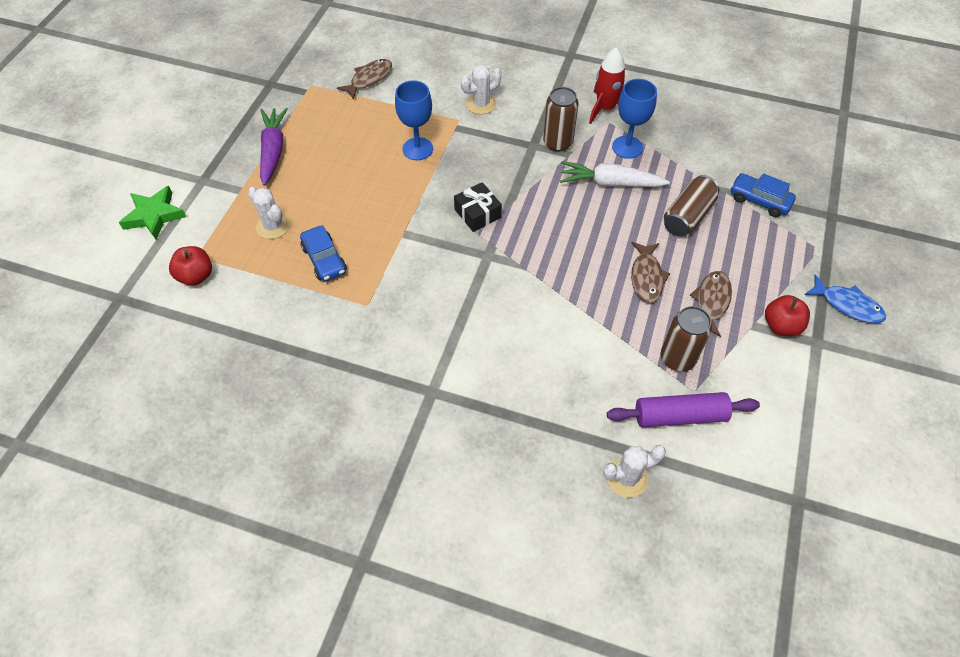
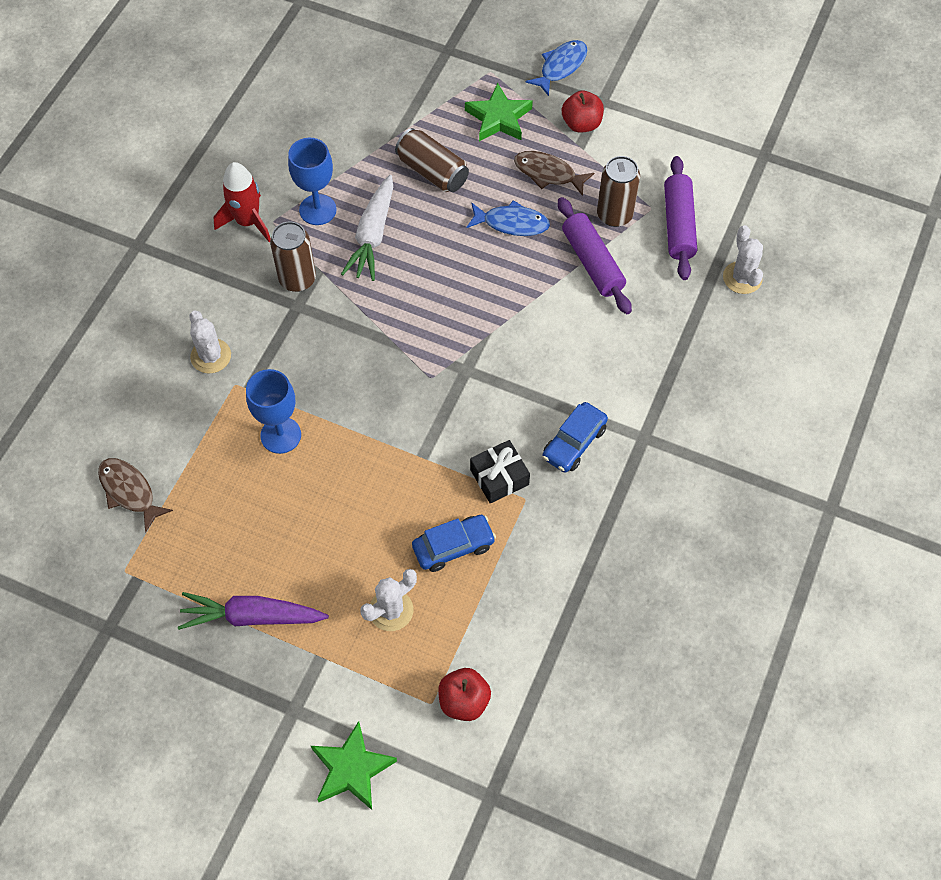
camera: 85 degrees left, 5 degrees up
black gift [454,182,502,232] -> black gift moved to [470,440,530,503]
brown fish [631,242,670,303] -> blue fish [466,200,550,236]
blue car [730,173,796,217] -> blue car moved to [542,402,608,473]
none -> green star [465,83,533,141]
none -> purple rolling pin [558,197,632,314]

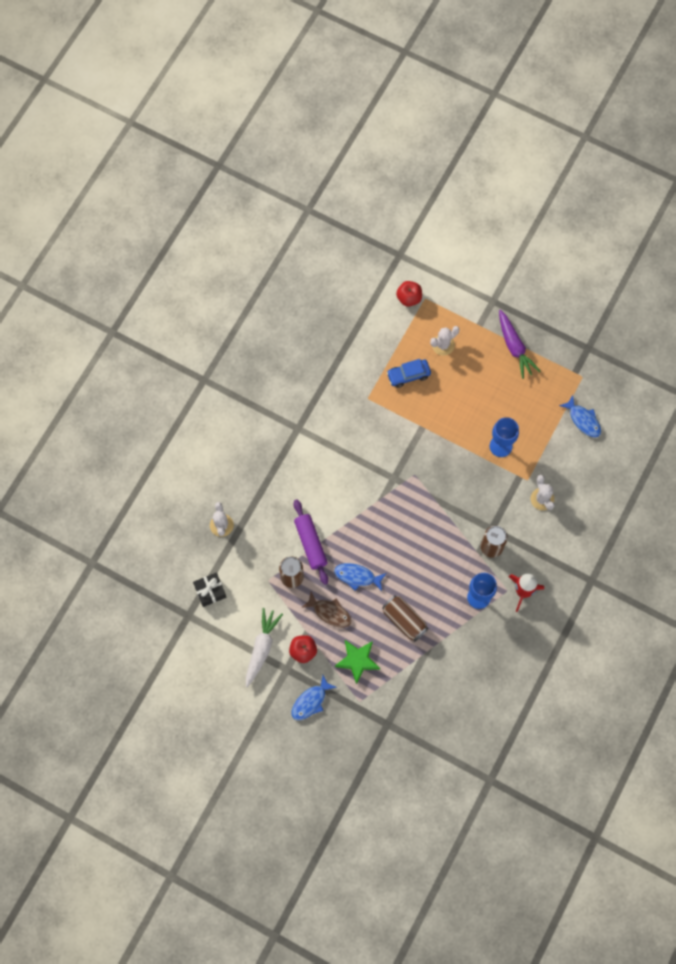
camera: 175 degrees left, 10 degrees up
brown fish [98,458,173,532] -> blue fish [559,395,601,438]
purple carrot [178,592,329,630] -> purple carrot turned 60 degrees clockwise [499,310,540,379]
green star [311,721,397,810] -> none
white carrot [341,175,393,281] -> white carrot moved to [246,608,283,687]
black gift [470,440,530,503] -> black gift moved to [193,572,227,607]
blue car [542,402,608,473] -> none
purple rolling pin [664,156,697,280] -> none

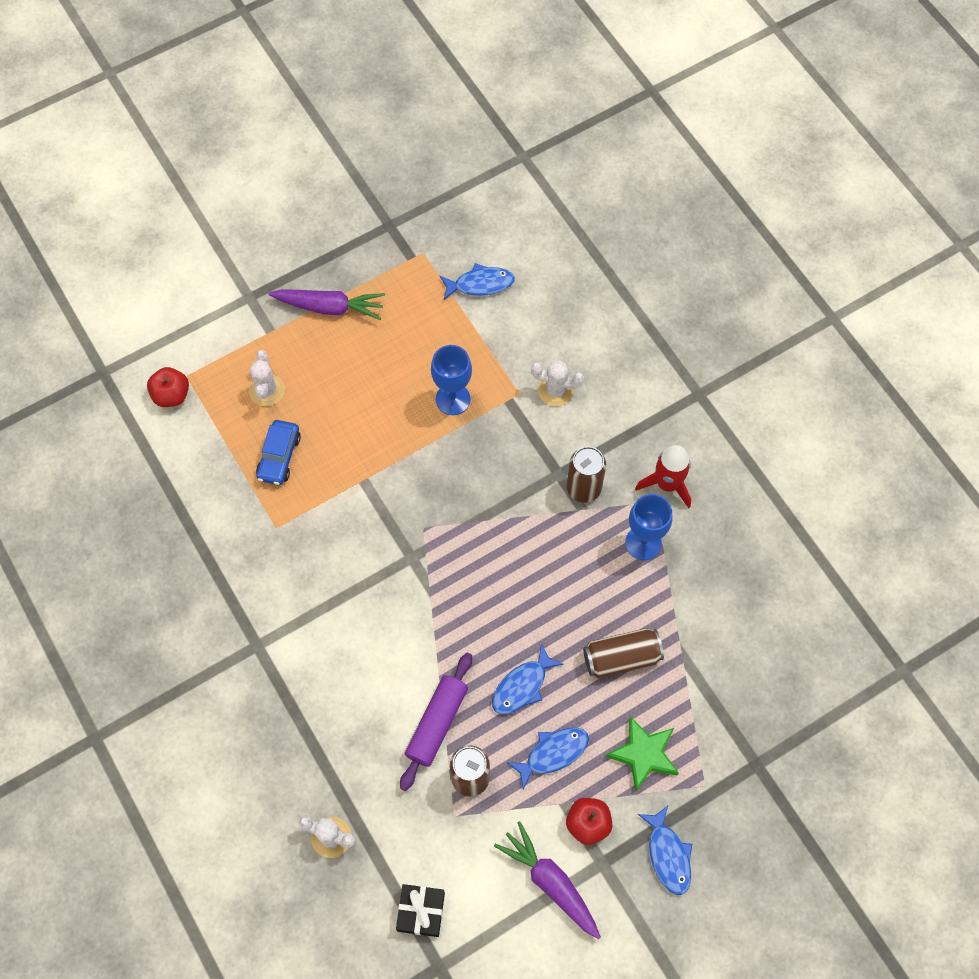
camera: 60 degrees left, 5 degrees down
white carrot [246,608,283,687] -> purple carrot [494,821,601,939]
purple rolling pin [294,499,328,585] -> purple rolling pin turned 75 degrees counterclockwise [400,653,472,791]
brown fish [301,592,352,628] -> blue fish [507,727,589,790]

